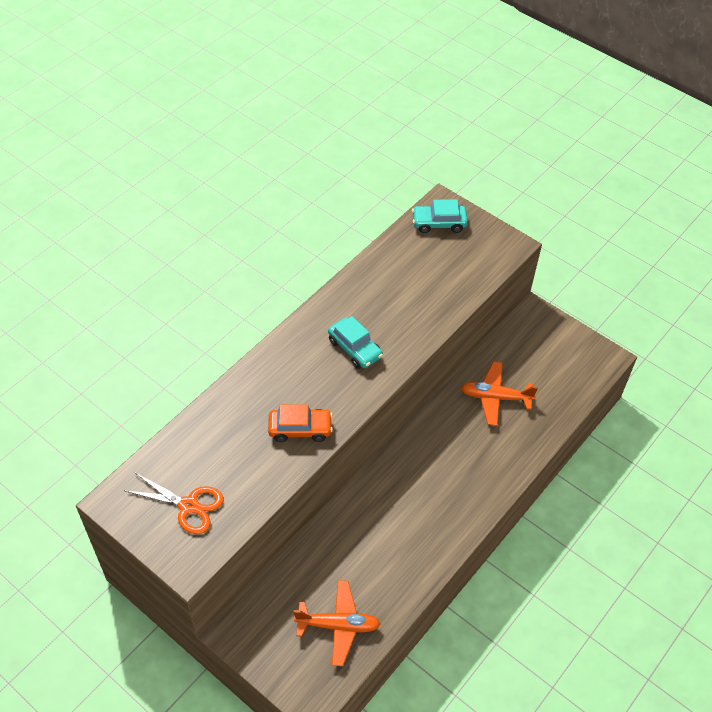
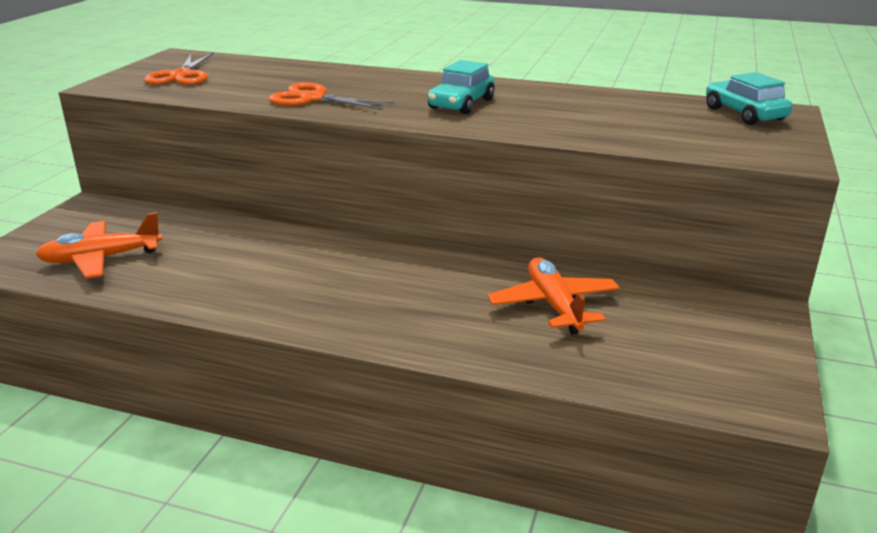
camera: 70 degrees right, 25 degrees down
orange car [268,404,333,442] -> orange scissors [269,82,395,110]
orange plane [294,580,381,666] -> orange plane turned 90 degrees clockwise [35,212,162,278]

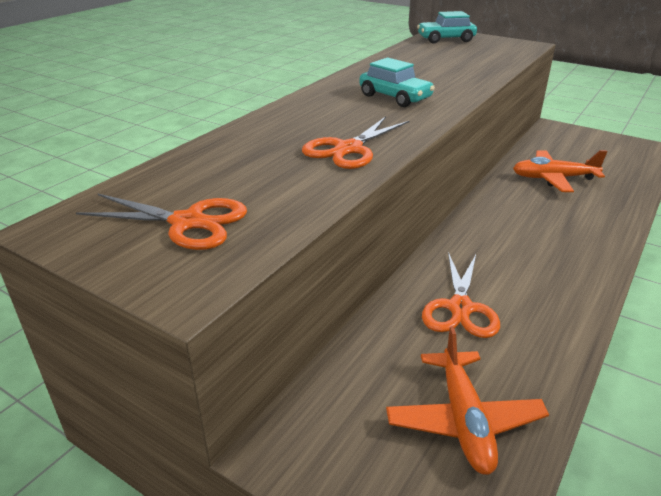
camera: 75 degrees left, 5 degrees up
none -> orange scissors [422,252,500,338]

